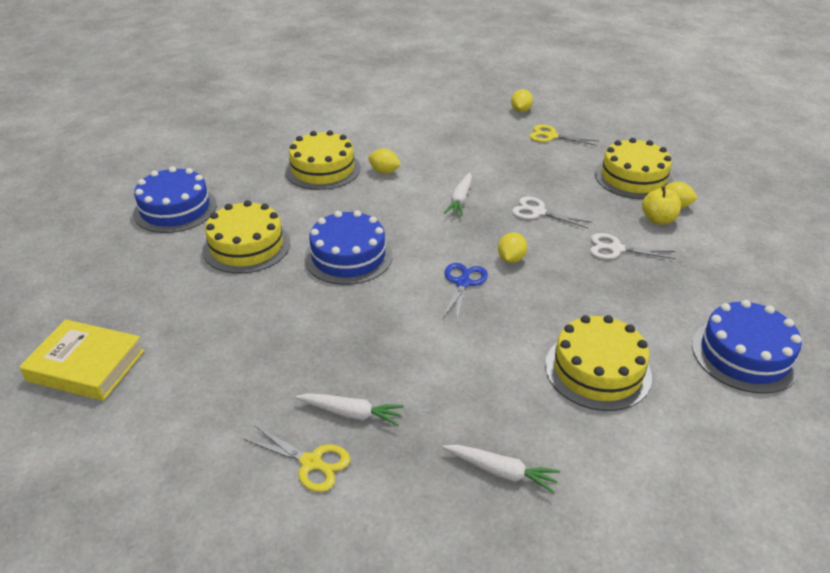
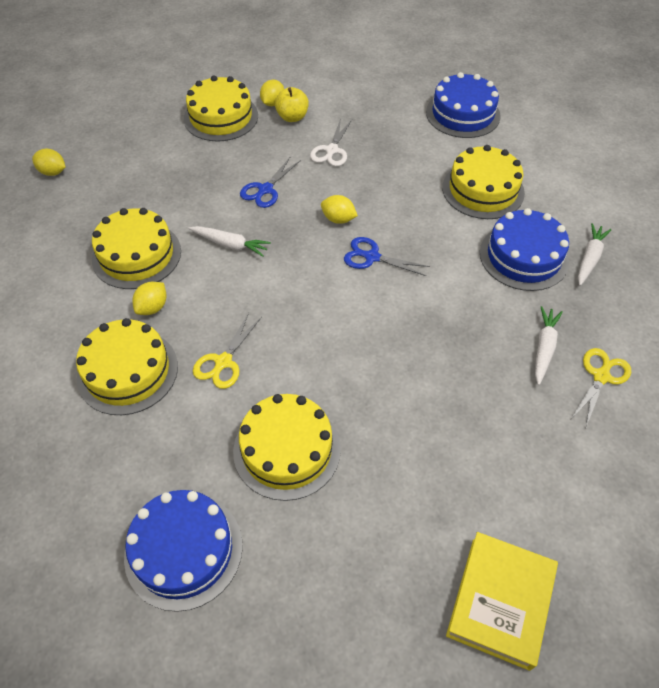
camera: 85 degrees left, 15 degrees up
blue cake [304,210,393,285] -> blue cake moved to [480,208,569,291]
white scissors [512,197,592,228] -> blue scissors [240,157,301,208]
yellow scissors [529,125,598,146] -> yellow scissors moved to [193,313,262,389]
none -> yellow cake [92,208,181,289]

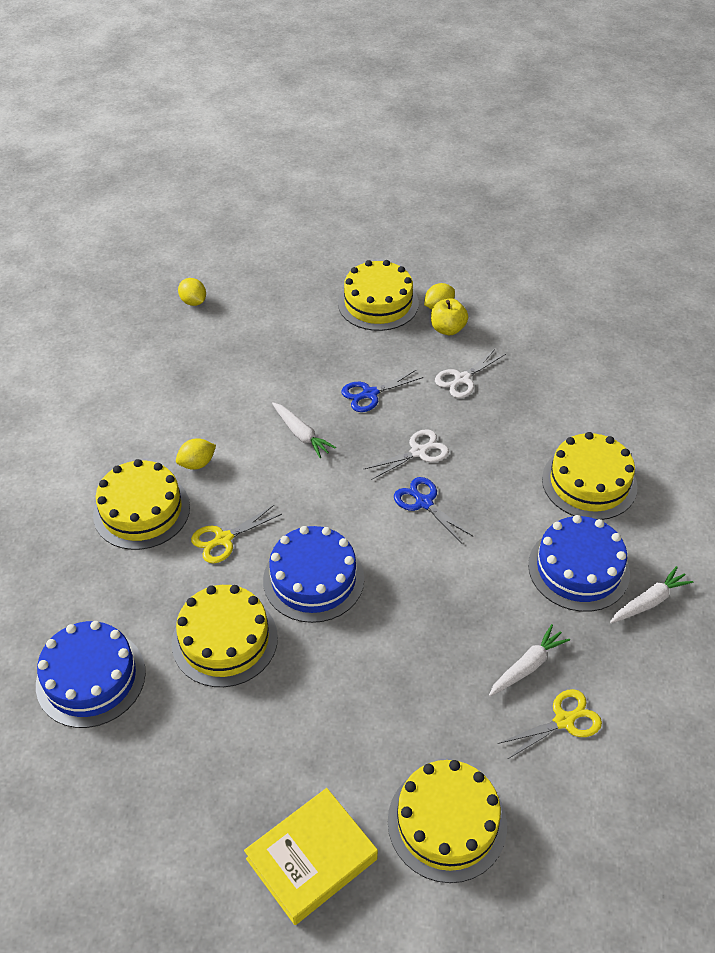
camera: 30 degrees right, 5 degrees down
yellow cake [92,208,181,289] -> yellow cake moved to [388,760,507,883]
yellow lemon [321,195,358,224] -> white scissors [363,429,449,480]
blue cake [426,72,501,138] -> blue cake moved to [263,526,364,623]

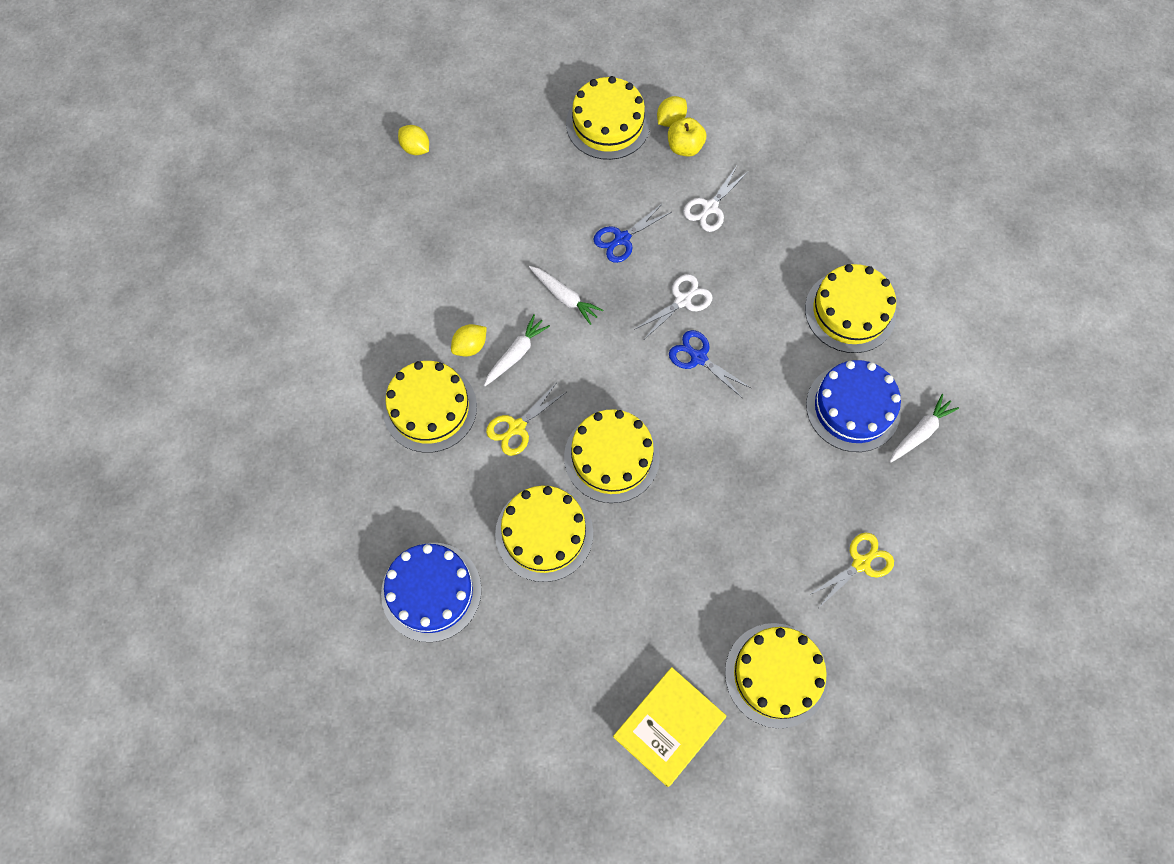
camera: 10 degrees left, 20 degrees up
blue cake [263,526,364,623] -> yellow cake [564,409,660,503]
white carrot [489,624,570,696] -> white carrot moved to [484,315,550,386]

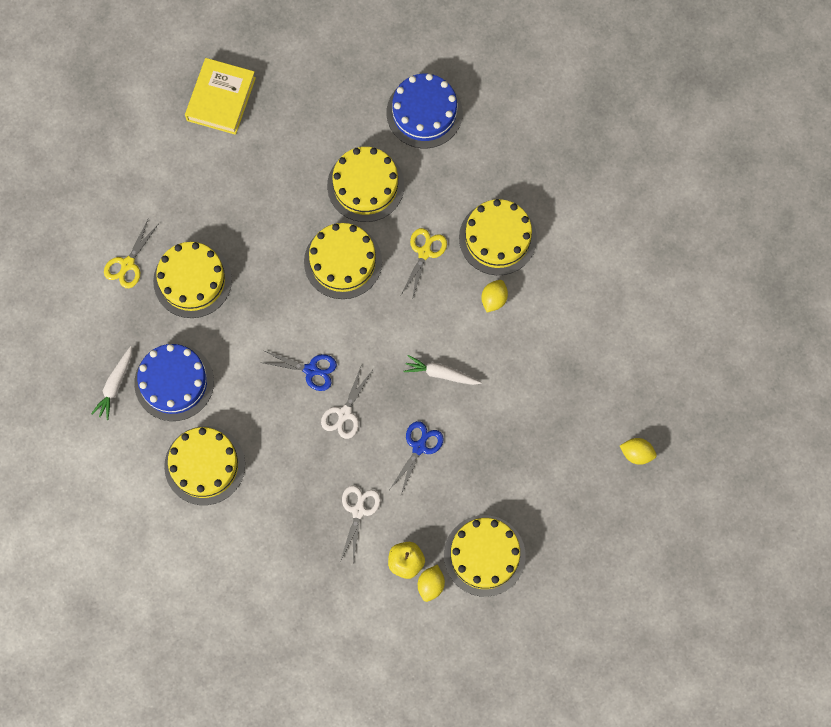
camera: 155 degrees right, 5 degrees up
white carrot [484,315,550,386] -> none
yellow cake [725,623,828,728] -> yellow cake moved to [153,242,232,318]

